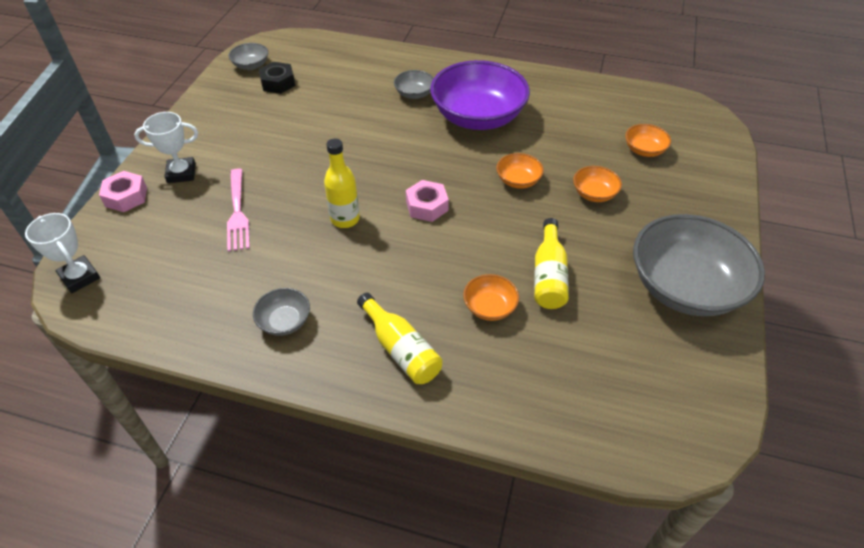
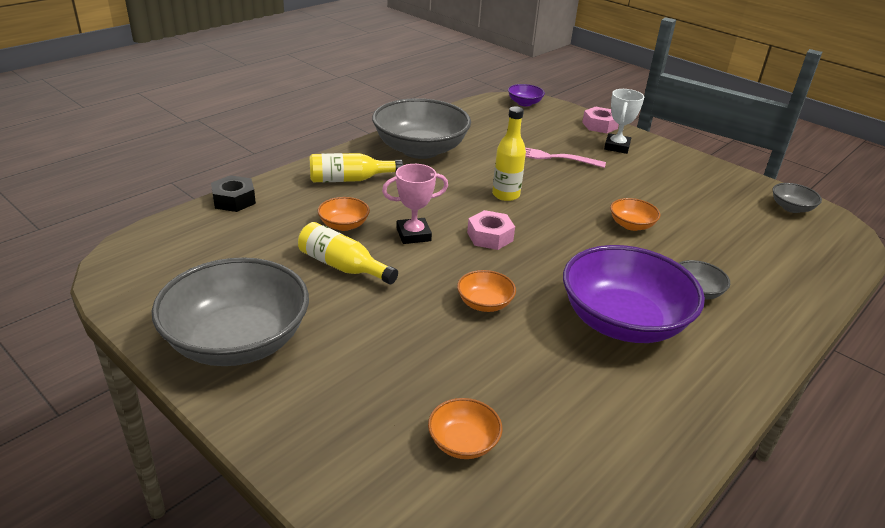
camera: 115 degrees right, 15 degrees down
white trophy [25,213,100,293] -> purple bowl [508,84,545,106]
grey bowl [253,288,310,336] -> grey bowl [372,98,471,159], size x2.27
black nut [259,62,295,94] -> black nut moved to [211,175,256,212]
orange bowl [573,166,622,202] -> orange bowl moved to [610,198,660,231]
none -> pink trophy [382,164,448,244]

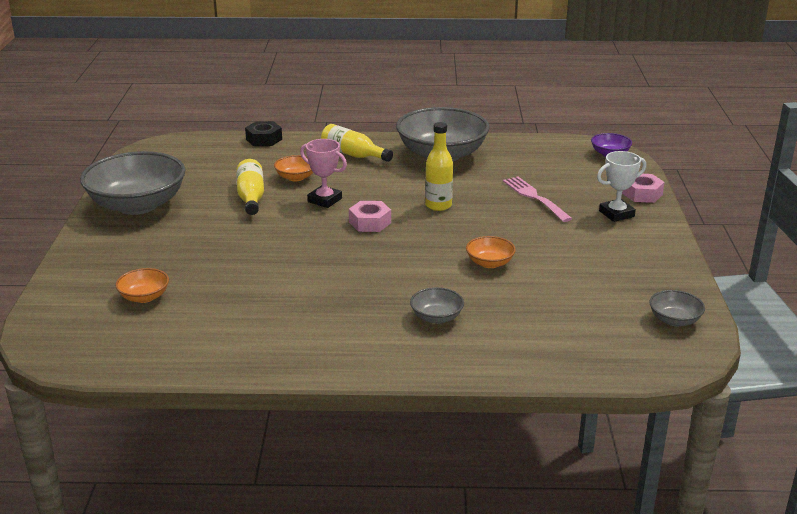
camera: 50 degrees right, 5 degrees down
orange bowl [457,270,516,312] -> none
purple bowl [563,245,705,343] -> none

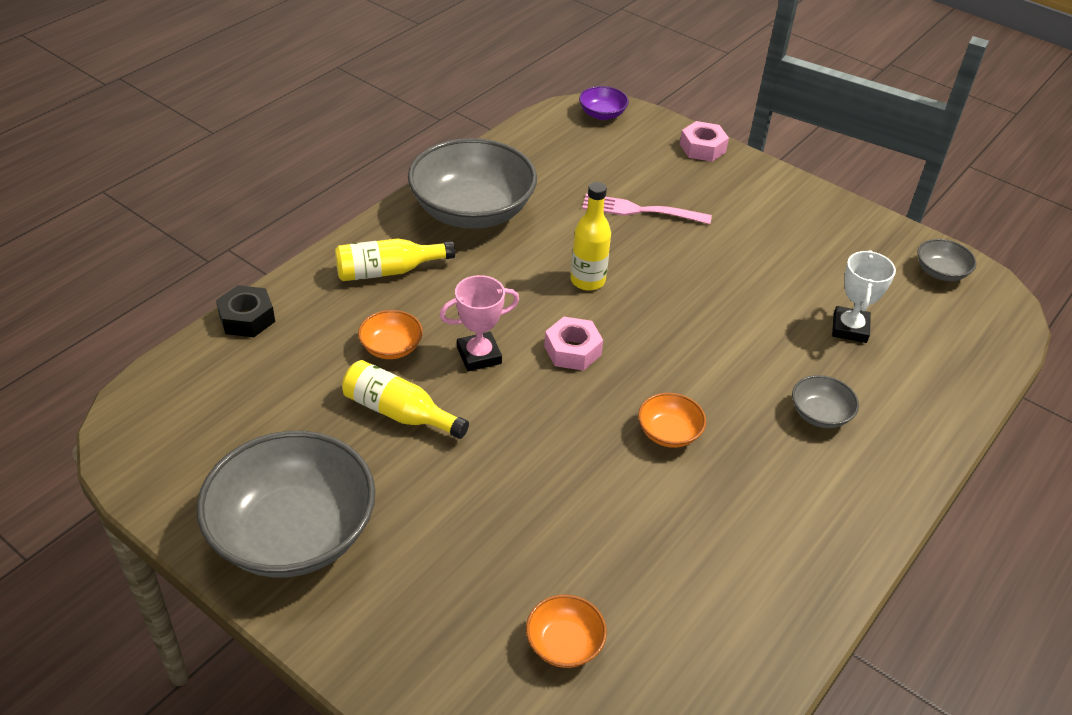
camera: 55 degrees left, 15 degrees up
orange bowl [466,236,516,268] -> orange bowl moved to [638,393,706,448]
white trophy [597,151,646,222] -> white trophy moved to [832,250,896,343]

